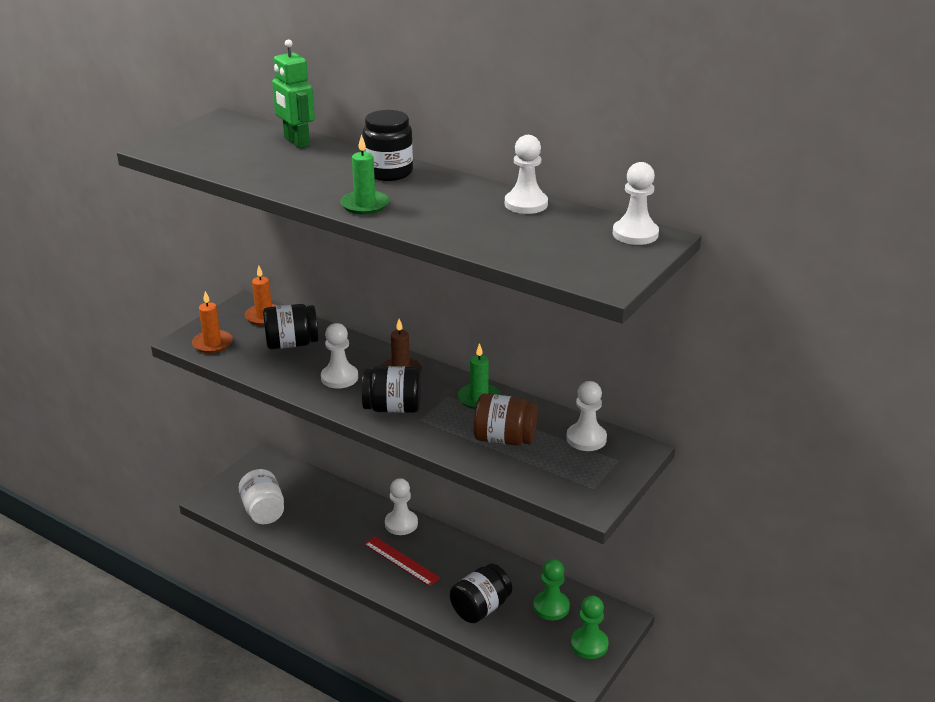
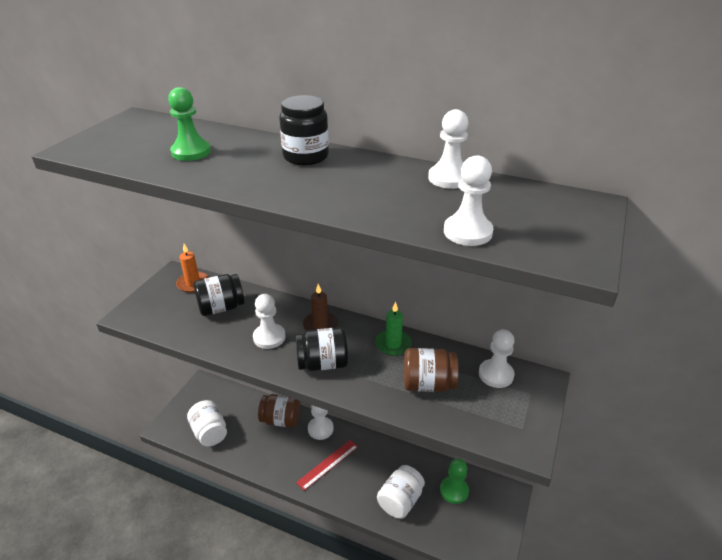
camera: 10 degrees left, 5 degrees up
orange candle [192,291,233,353] -> none
green robot [272,39,315,148] -> none
green candle [340,134,390,214] -> none
red ruler [364,536,440,586] -> red ruler turned 75 degrees counterclockwise [296,440,358,491]
black jar [450,564,512,623] -> white jar [377,465,425,519]
green pawn [571,596,609,659] -> green pawn moved to [168,87,211,161]
white pawn [613,162,659,245] -> white pawn moved to [444,155,494,246]
none -> brown jar [258,394,300,428]

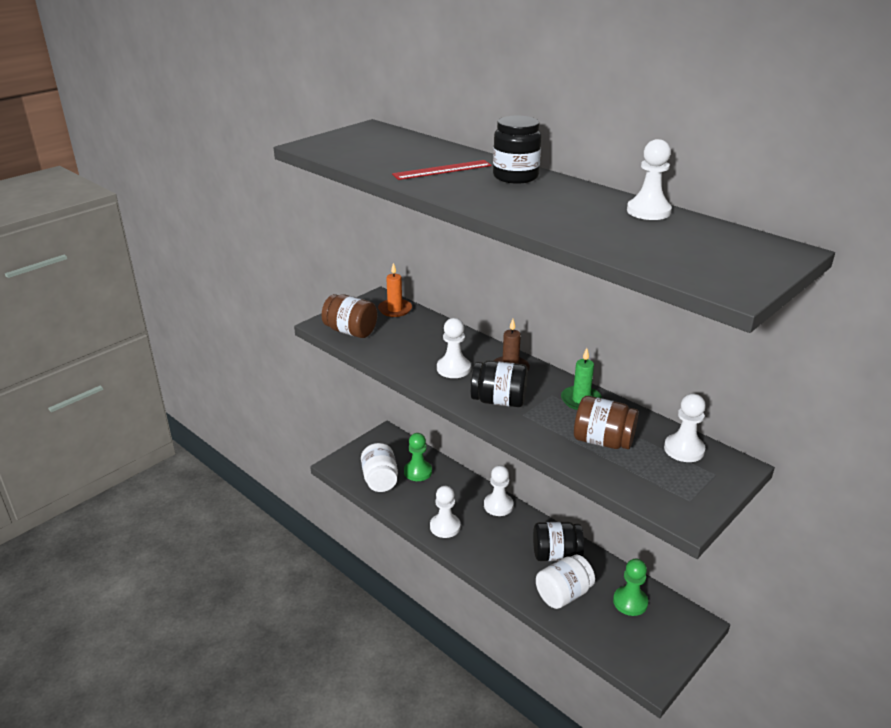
camera: 20 degrees right, 5 degrees down
green pawn [168,87,211,161] -> green pawn moved to [404,433,432,481]
black jar [194,274,244,316] -> black jar moved to [533,522,584,561]
brown jar [258,394,300,428] -> brown jar moved to [322,294,377,338]
red ruler [296,440,358,491] -> red ruler moved to [392,160,492,180]
white pawn [444,155,494,246] -> white pawn moved to [430,486,461,538]

